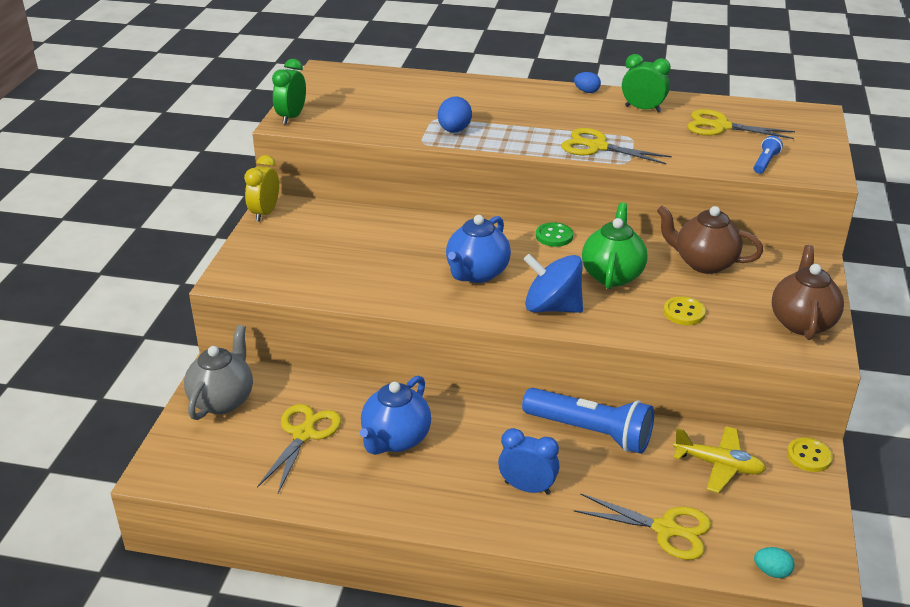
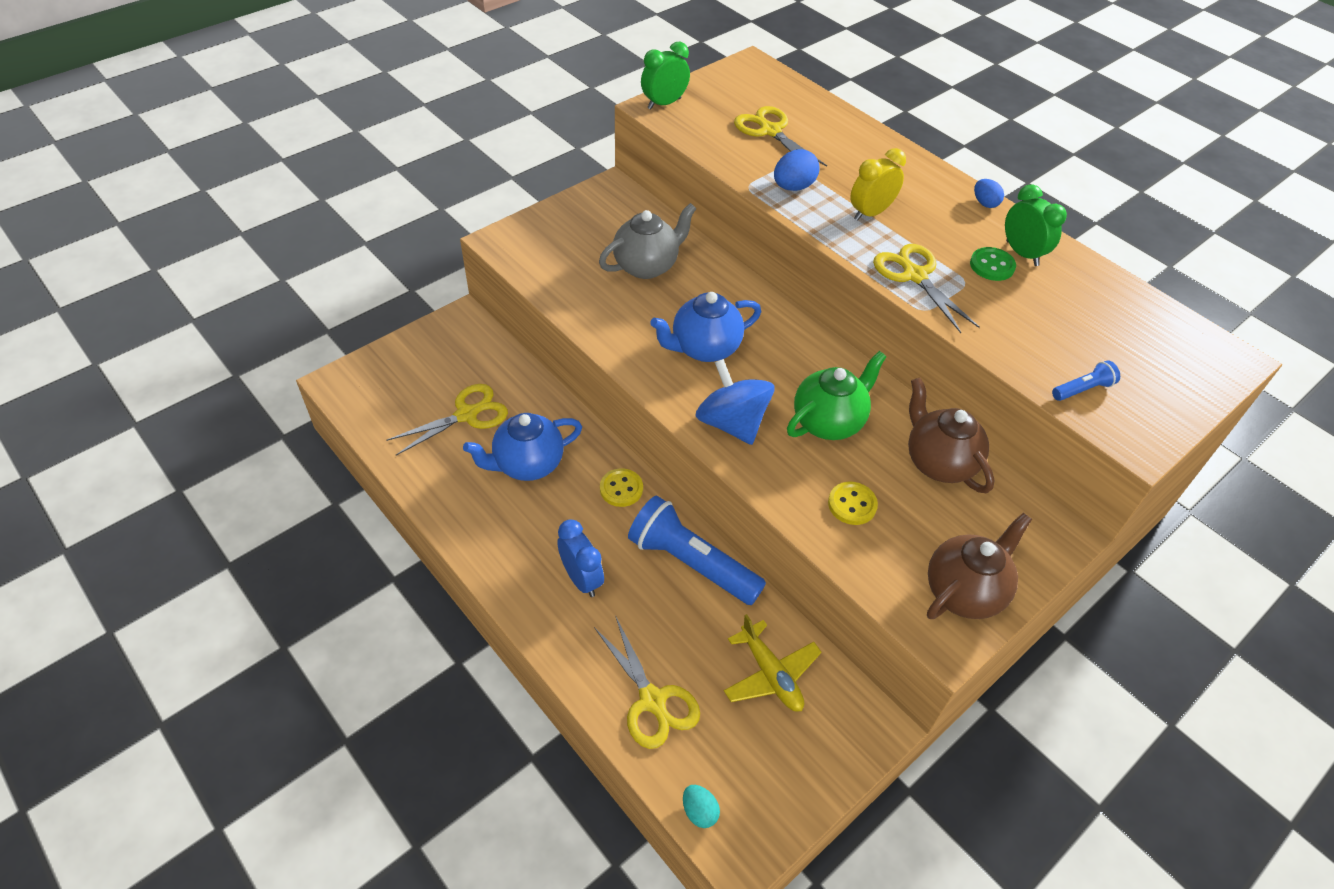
camera: 35 degrees right, 15 degrees up
grey teapot [184,325,253,420] -> grey teapot moved to [599,203,697,279]
yellow clock [244,155,279,222] -> yellow clock moved to [850,148,906,221]
blue flashlight [522,388,654,454] -> blue flashlight turned 150 degrees clockwise [628,495,766,605]
green button [536,222,573,247] -> green button moved to [970,247,1016,281]
yellow scissors [687,109,795,139] -> yellow scissors moved to [734,106,827,166]
yellow button [787,437,833,472] -> yellow button moved to [600,468,643,507]

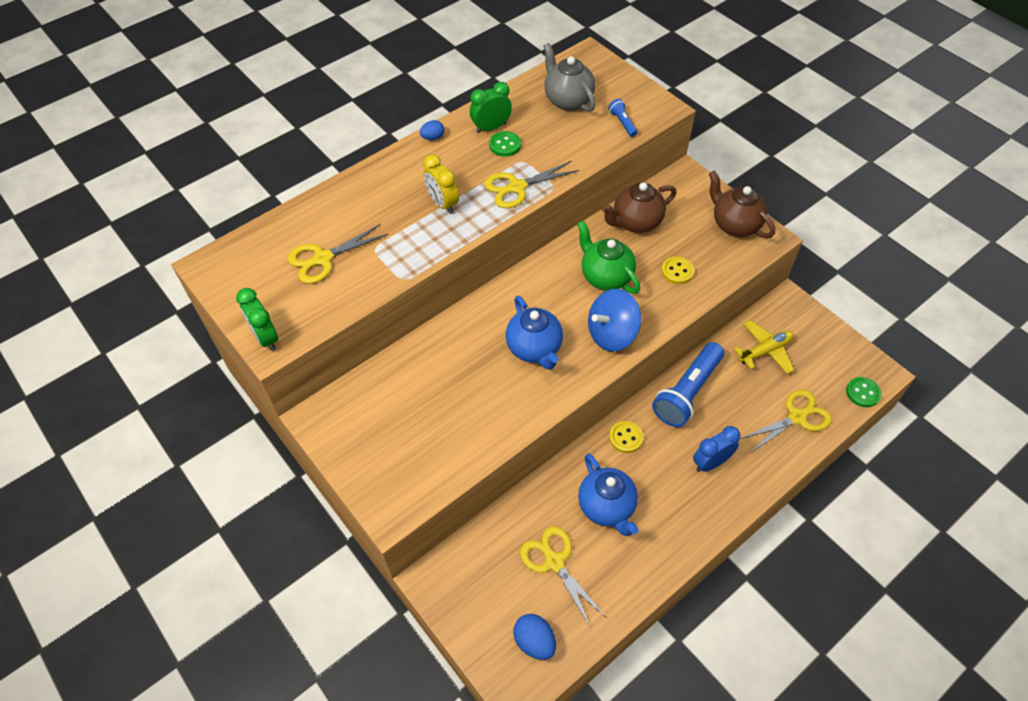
camera: 85 degrees left, 5 degrees up
grey teapot [599,203,697,279] -> grey teapot moved to [544,43,596,112]
turquoise egg [683,785,720,828] -> green button [846,377,881,407]
blue egg [774,149,820,191] -> blue egg moved to [513,614,556,660]

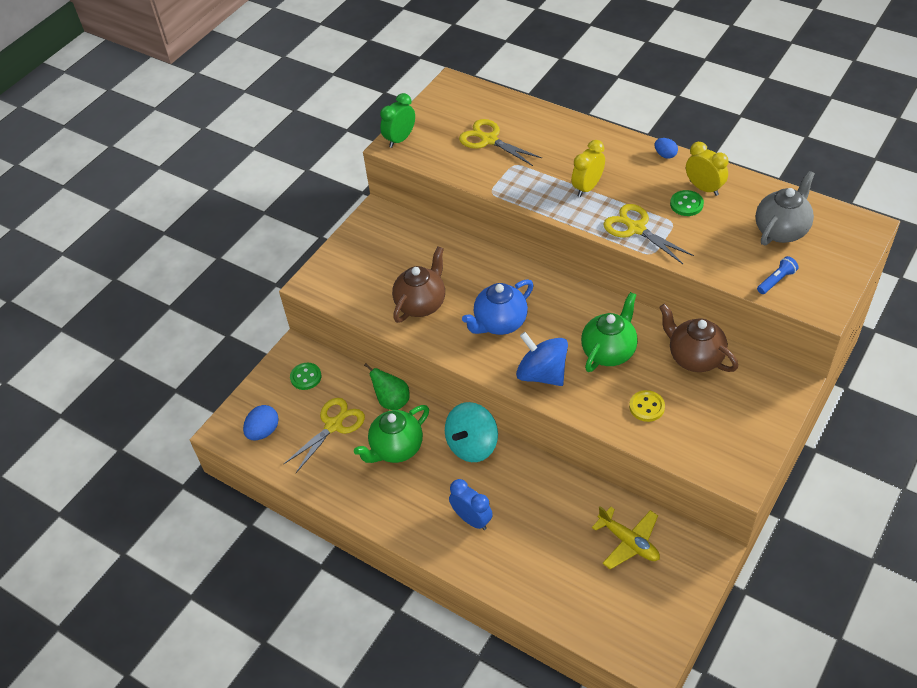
camera: 75 degrees right, 5 degrees down
green clock [470,82,512,133] -> yellow clock [686,142,729,196]
blue teapot [578,453,638,536] -> green teapot [354,405,429,463]
yellow button [609,421,644,453] -> turquoise spinning top [445,402,498,462]
blue flashlight [652,342,724,427] -> none
brown teapot [709,171,775,238] -> brown teapot moved to [392,246,445,323]
yellow scissors [741,389,832,452] -> none
green button [846,377,881,407] -> green button moved to [290,363,322,390]
none -> green pear [364,363,410,410]

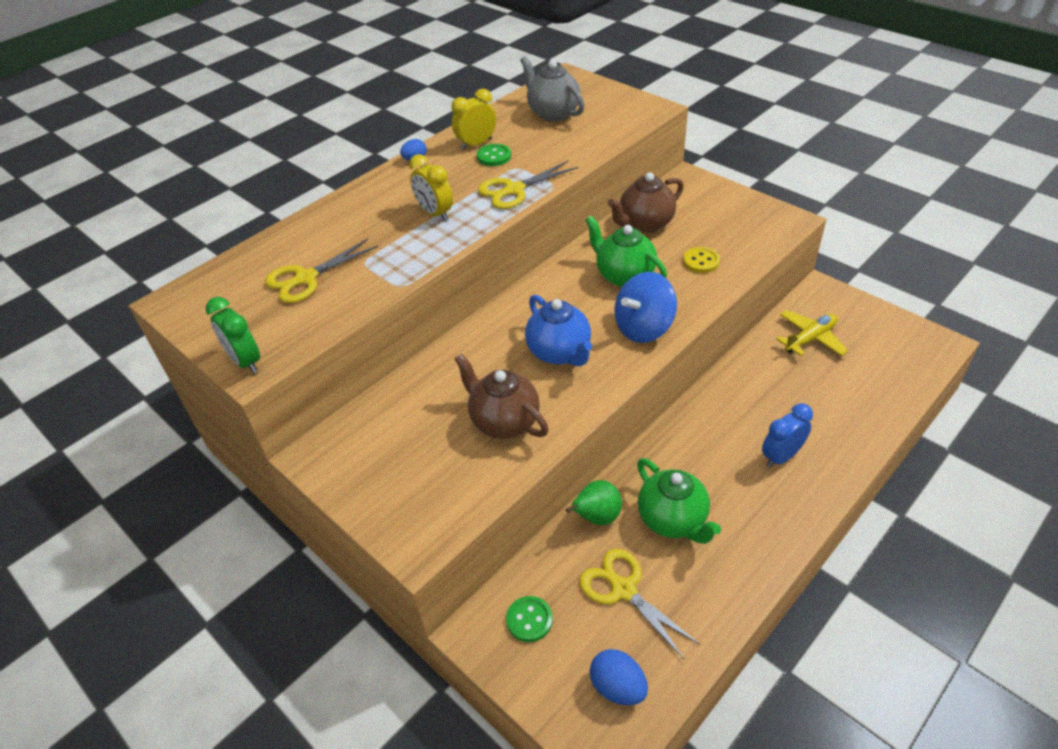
camera: 80 degrees left, 5 degrees down
turquoise spinning top [445,402,498,462] -> none
blue flashlight [757,256,798,294] -> none

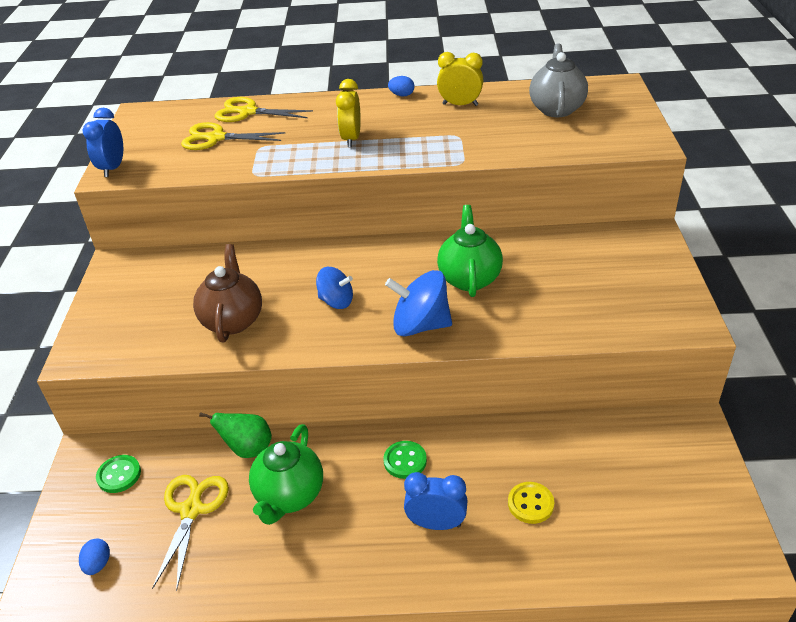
camera: 45 degrees right, 5 degrees down
green clock [206,297,260,373] -> blue clock [83,108,123,177]
green button [477,144,511,166] -> green button moved to [384,441,427,479]
yellow scissors [478,161,578,209] -> yellow scissors moved to [215,97,313,122]
blue teapot [525,295,592,366] -> blue spinning top [316,267,353,309]
blue egg [590,649,648,705] -> blue egg [79,538,110,575], size x0.64
brown teapot [608,172,684,233] -> none
yellow button [683,247,720,273] -> yellow button moved to [508,482,554,524]
yellow plane [776,310,848,356] -> none

